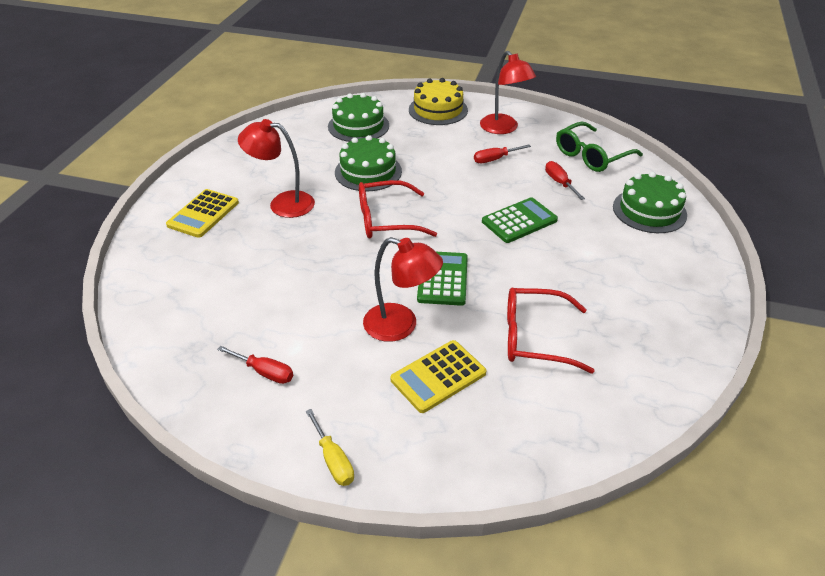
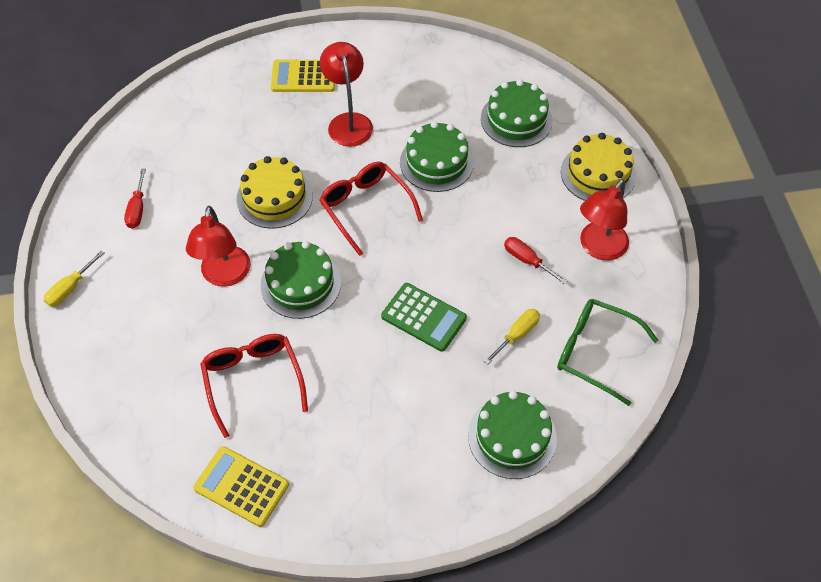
camera: 65 degrees right, 15 degrees up
yellow calculator [390,340,486,413] -> yellow calculator moved to [193,446,289,527]
green calculator [417,251,468,306] -> green cake [260,241,341,319]
red screwdriver [545,161,585,200] -> yellow screwdriver [484,309,540,365]
none -> yellow cake [237,156,313,229]

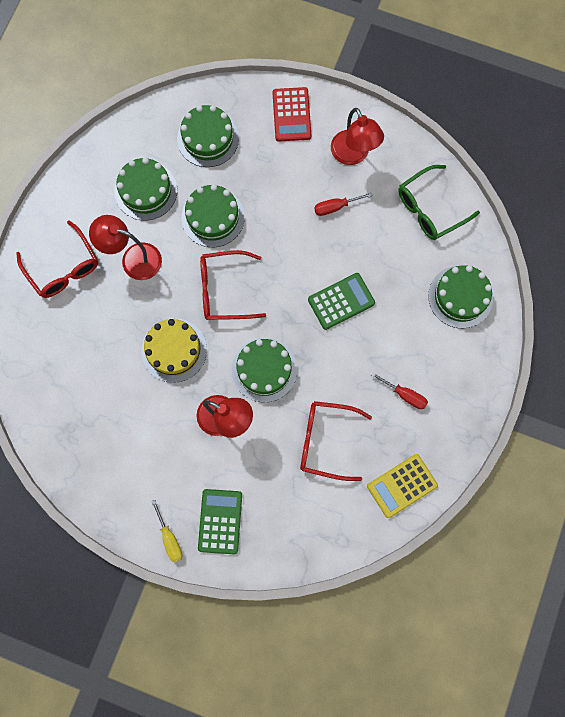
camera: 60 degrees left, 20 degrees up
red screwdriver [124,168,146,229] -> red screwdriver moved to [371,372,428,409]
yellow calculator [271,60,335,92] -> red glasses [16,220,98,298]
yellow screwdriver [484,309,540,365] -> none
yellow cake [561,133,636,201] -> red calculator [273,87,311,142]
none -> green cake [114,157,177,221]
none -> green calculator [198,489,242,554]

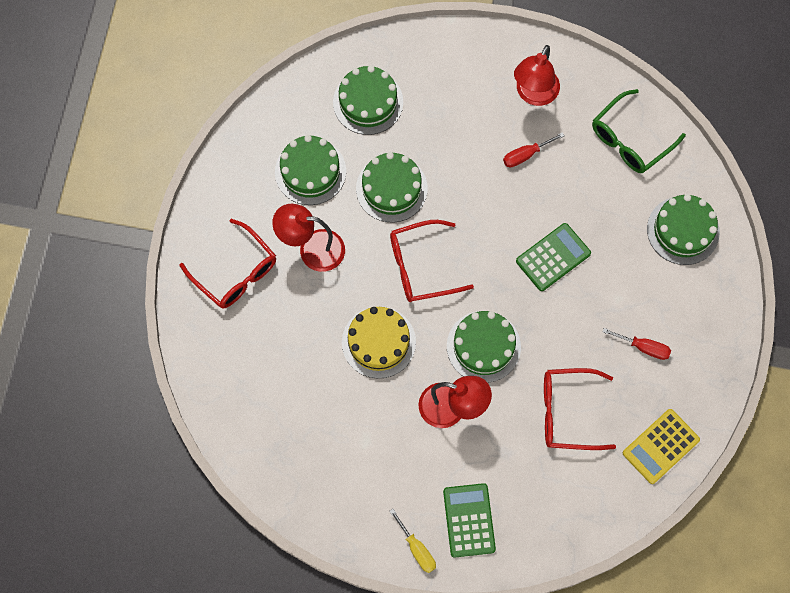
camera: 10 degrees left, 5 degrees down
red calculator [273,87,311,142] -> none
red lamp [331,108,384,165] -> red lamp turned 60 degrees clockwise [514,45,560,106]

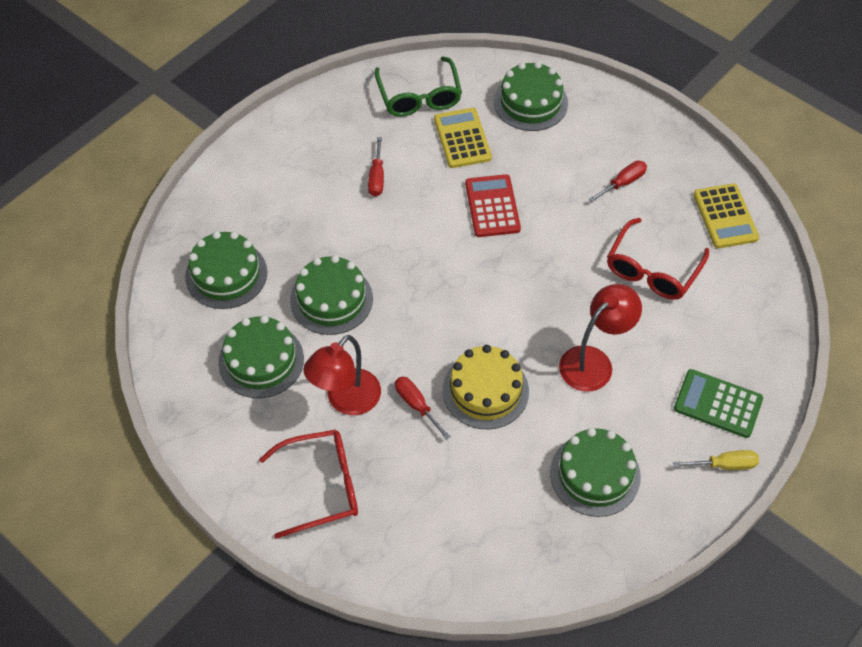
camera: 60 degrees left, 15 degrees down
red glasses [390,220,474,302] -> none
green cake [447,311,521,383] -> green cake moved to [550,428,641,517]
red lamp [514,45,560,106] -> none
green calculator [516,223,591,291] -> red calculator [465,174,521,237]
none -> red screwdriver [395,377,451,440]
none -> yellow calculator [434,108,492,168]

